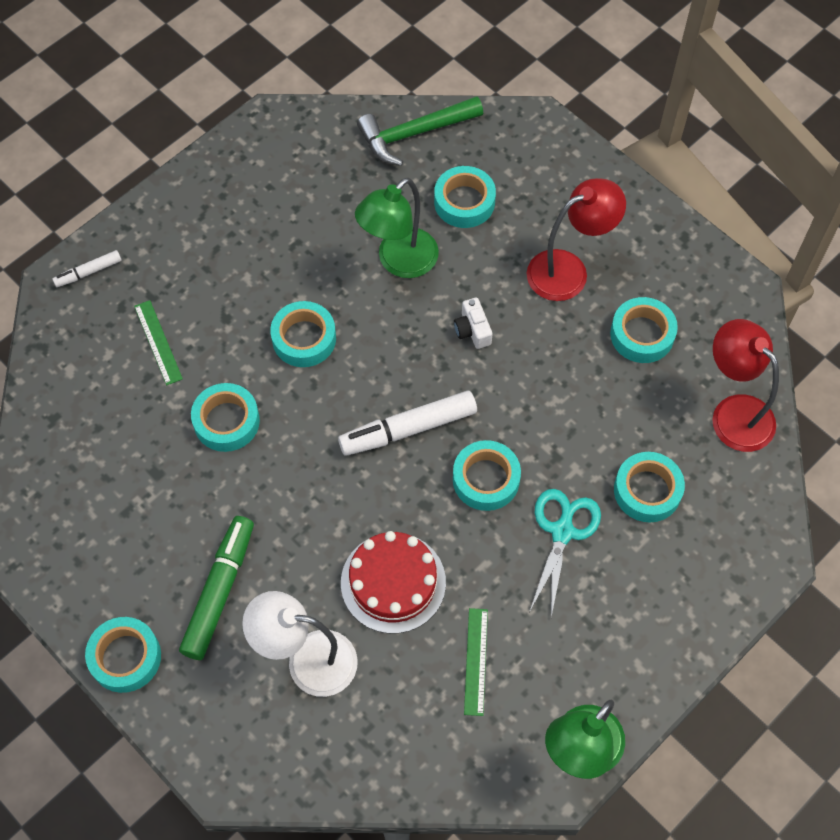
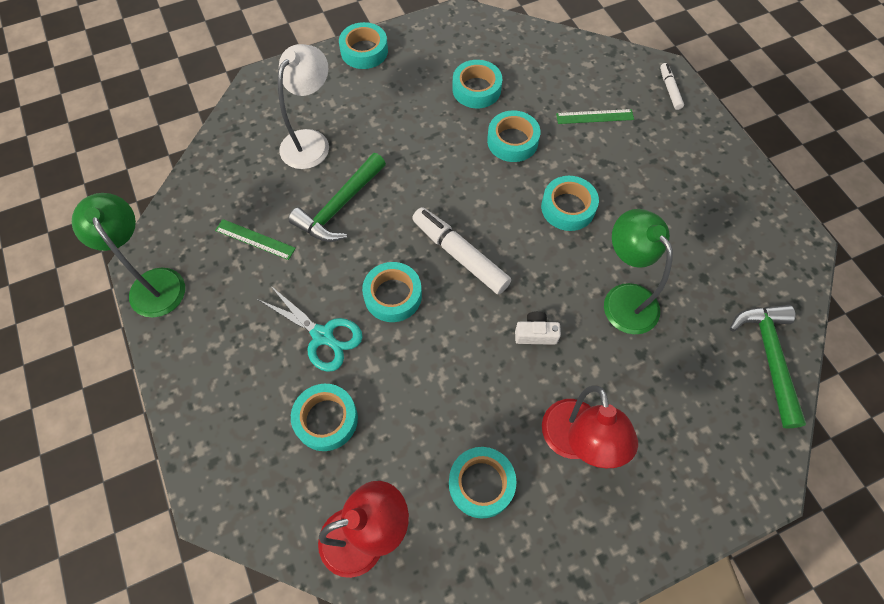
camera: 110 degrees right, 0 degrees up
green marker [179,516,254,660] -> none
white marker [338,391,477,456] -> white marker turned 45 degrees counterclockwise [412,207,511,294]
red cake [341,531,446,634] -> green hammer [288,153,386,242]
turquoise tape [434,166,496,228] -> turquoise tape moved to [452,60,502,108]

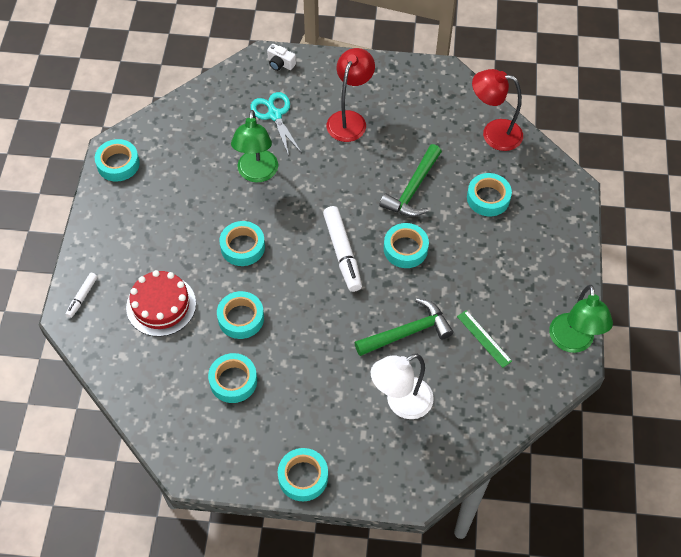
camera: 150 degrees left, 5 degrees down
turquoise scissors [259,285,363,372] -> turquoise scissors moved to [251,92,301,156]
turquoise tape [449,447,517,519] -> turquoise tape moved to [95,139,140,182]
white camera [515,311,561,345] -> white camera moved to [267,44,296,71]
green ruler [556,109,634,124] -> red cake [126,270,196,337]
green hammer [730,305,806,429] -> green hammer moved to [380,144,442,217]

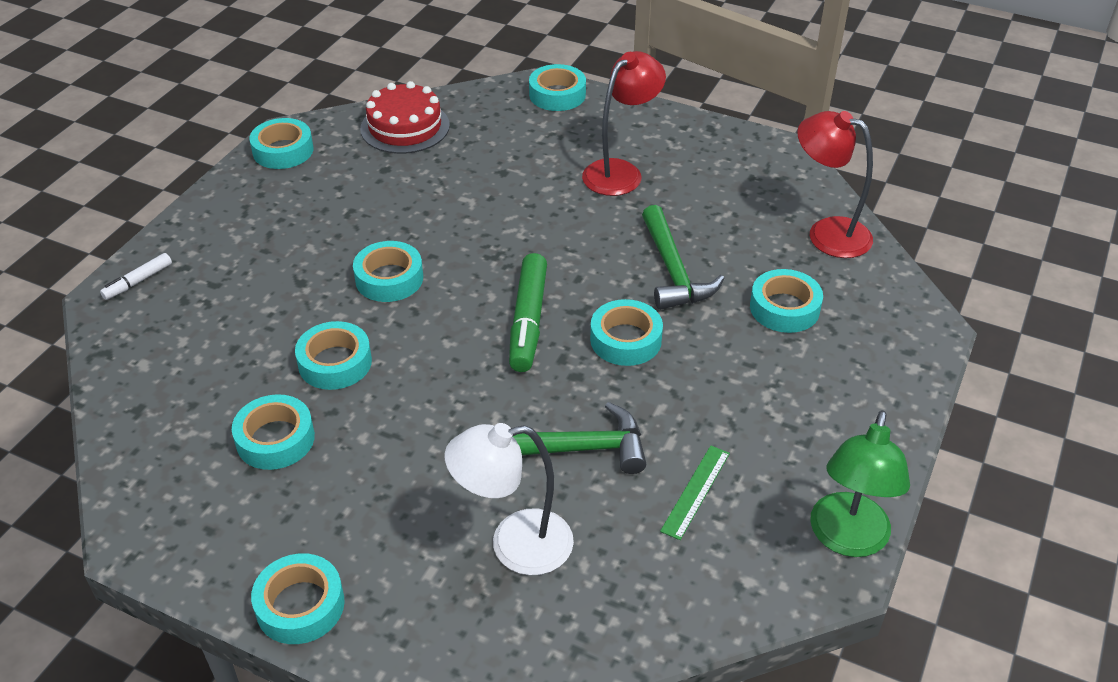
camera: 20 degrees right, 15 degrees down
red cake [126,270,196,337] -> red cake moved to [360,81,450,154]
green lamp [231,110,278,182] -> none
turquoise scissors [251,92,301,156] -> none
white camera [267,44,296,71] -> turquoise tape [529,64,586,111]
white marker [323,206,362,292] -> green marker [509,253,547,372]
green hammer [380,144,442,217] -> green hammer turned 60 degrees counterclockwise [642,205,725,310]
green ruler [457,310,512,368] -> green ruler turned 45 degrees clockwise [660,446,730,540]

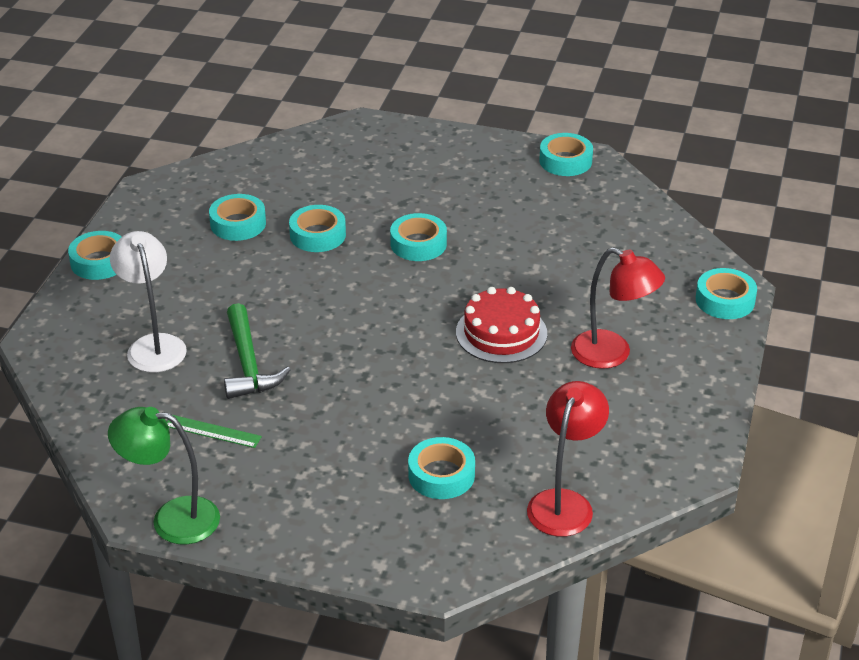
camera: 80 degrees right, 5 degrees down
white marker [100,253,172,300] -> none
red cake [360,81,450,154] -> red cake moved to [456,287,547,363]
green marker [509,253,547,372] -> none
turquoise tape [590,299,663,366] -> none
green hammer [642,205,725,310] -> none

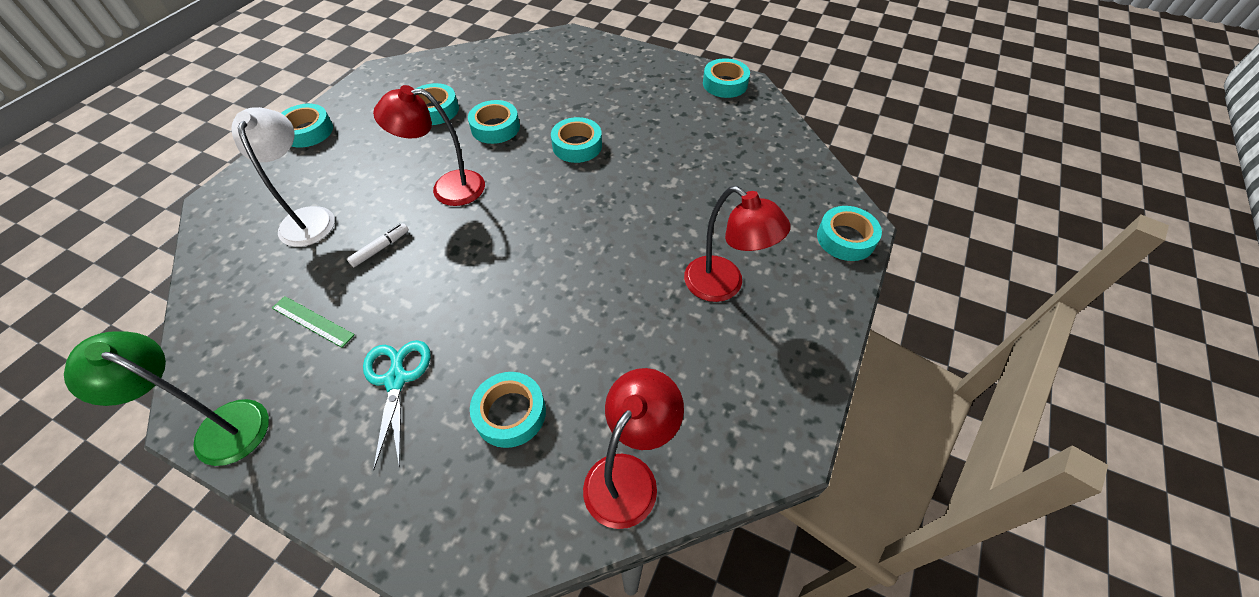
camera: 10 degrees right, 15 degrees up
green hammer [224,303,291,399] -> white marker [347,223,409,267]
red cake [456,287,547,363] -> none
none -> turquoise scissors [363,340,431,470]
none -> red lamp [373,85,485,206]

